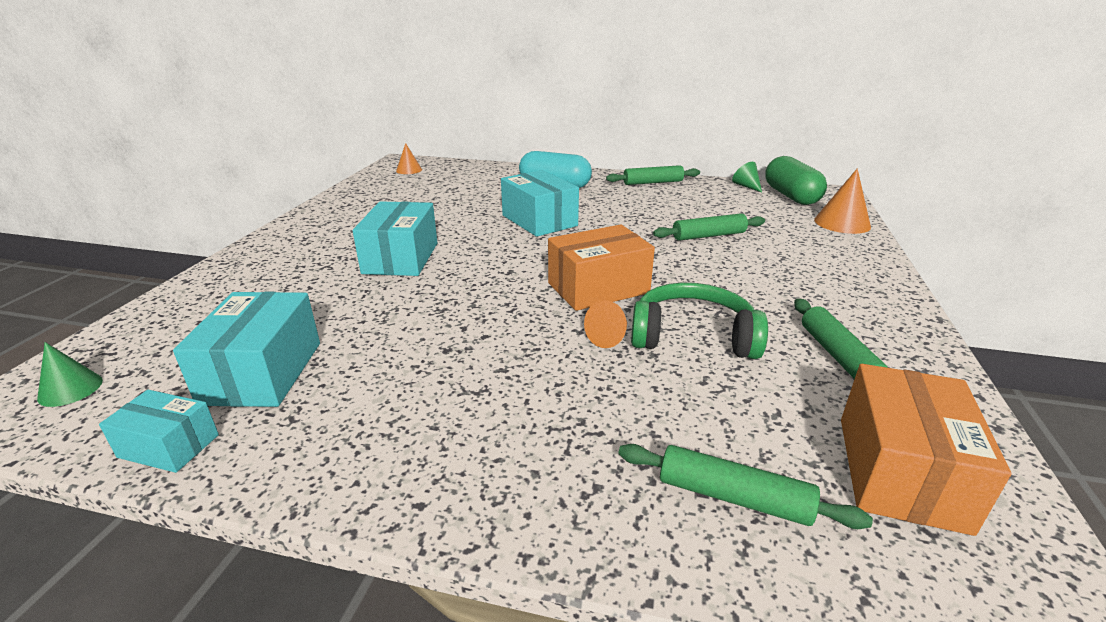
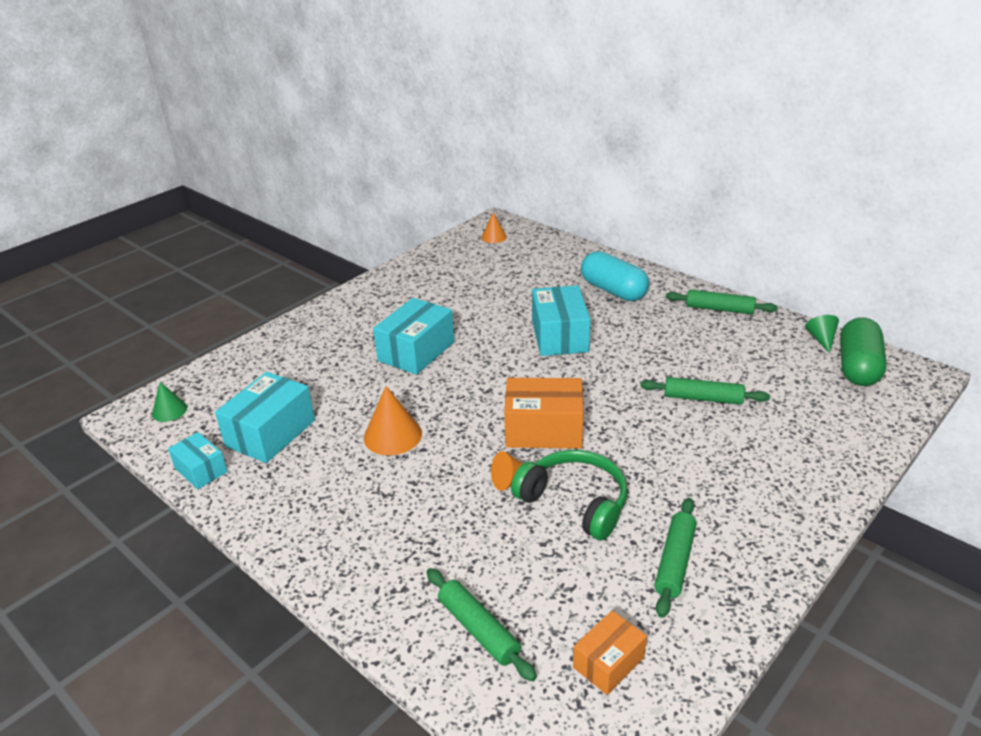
camera: 30 degrees right, 5 degrees up
orange cone [814,168,871,234] -> orange cone moved to [364,386,422,455]
orange box [841,364,1011,536] -> orange box [573,611,647,695], size x0.59

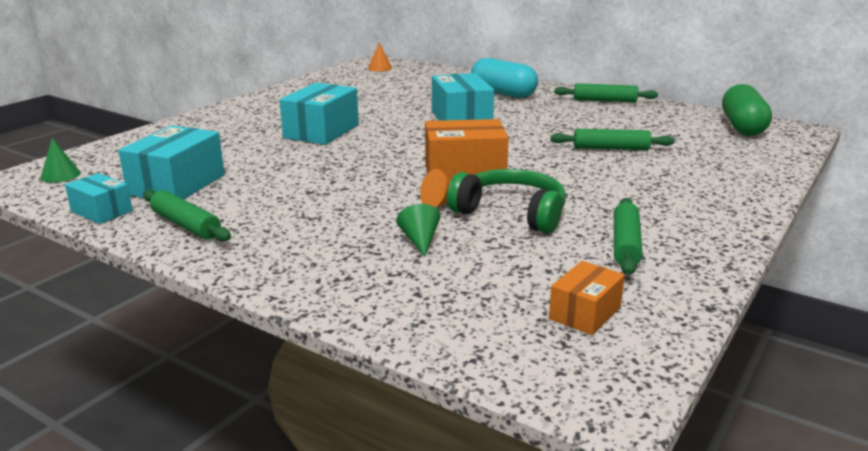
camera: 10 degrees left, 10 degrees down
orange cone [364,386,422,455] -> none
green rolling pin [426,568,537,681] -> green rolling pin moved to [143,189,231,242]
green cone [805,315,839,353] -> green cone moved to [396,204,441,256]

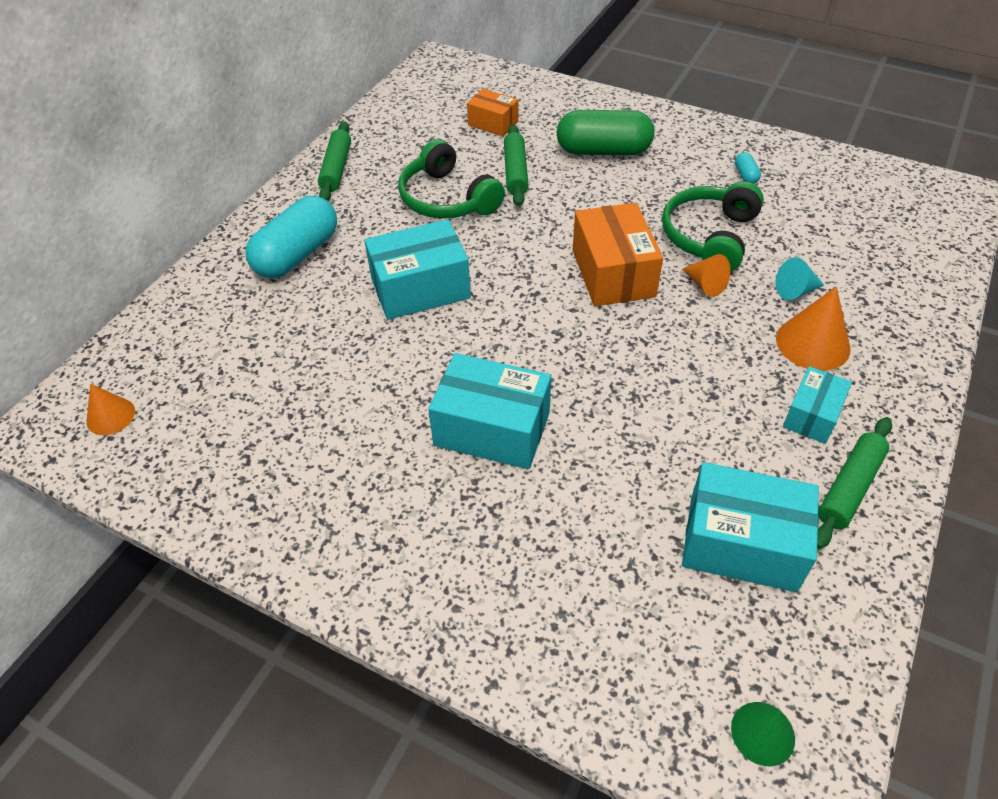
camera: 95 degrees left, 25 degrees up
turquoise box [65,173,133,224] -> turquoise box moved to [783,366,852,444]
green cone [396,204,441,256] -> turquoise cone [776,257,824,300]
orange box [549,261,625,335] -> orange box moved to [467,89,518,136]
green rolling pin [614,198,643,275] -> turquoise capsule [735,152,761,184]
green capsule [722,84,772,136] -> green capsule moved to [557,110,654,155]
none -> green headphones [398,139,505,219]
none -> orange cone [776,286,850,371]

